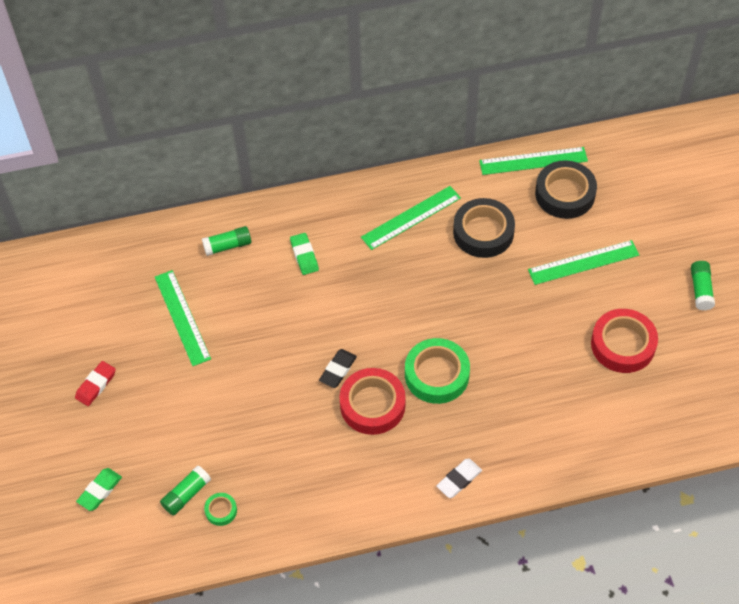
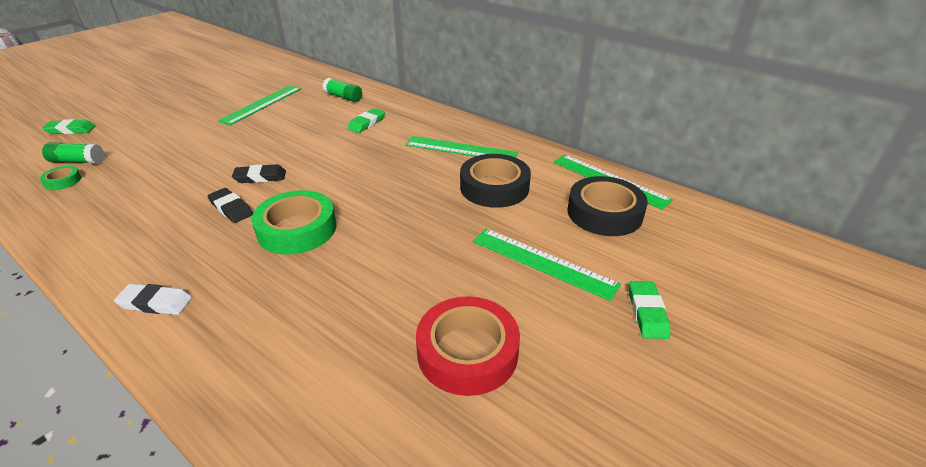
camera: 50 degrees right, 20 degrees down
red eraser [75,361,116,406] -> none
red tape [339,368,406,435] -> black eraser [207,188,253,223]
green glue stick [691,261,715,311] -> none
none -> green eraser [629,281,670,339]

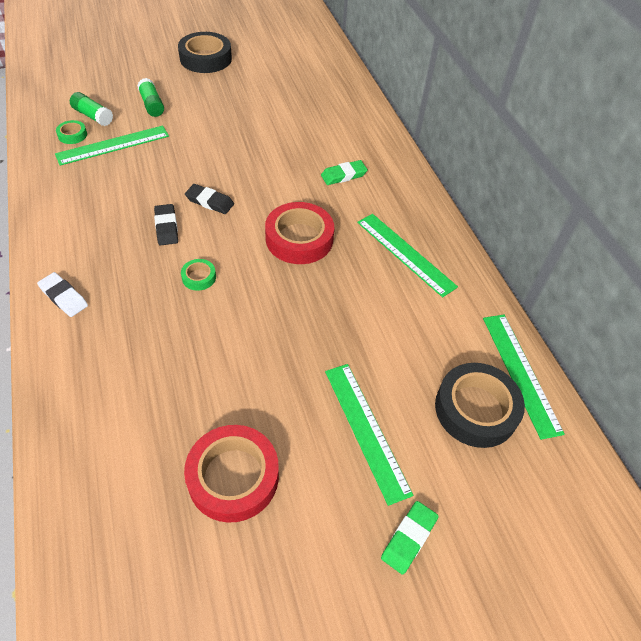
camera: 30 degrees right, 15 degrees up
green eraser [42,119,96,134] -> none
green ruler [218,85,301,125] -> green ruler moved to [55,126,169,166]
green tape [251,190,336,255] -> green tape [181,259,216,291], size x0.47
green glue stick [323,78,362,102] -> green glue stick moved to [137,78,164,117]
black tape [460,154,531,208] -> black tape moved to [178,32,232,73]
none -> red tape [265,202,334,264]

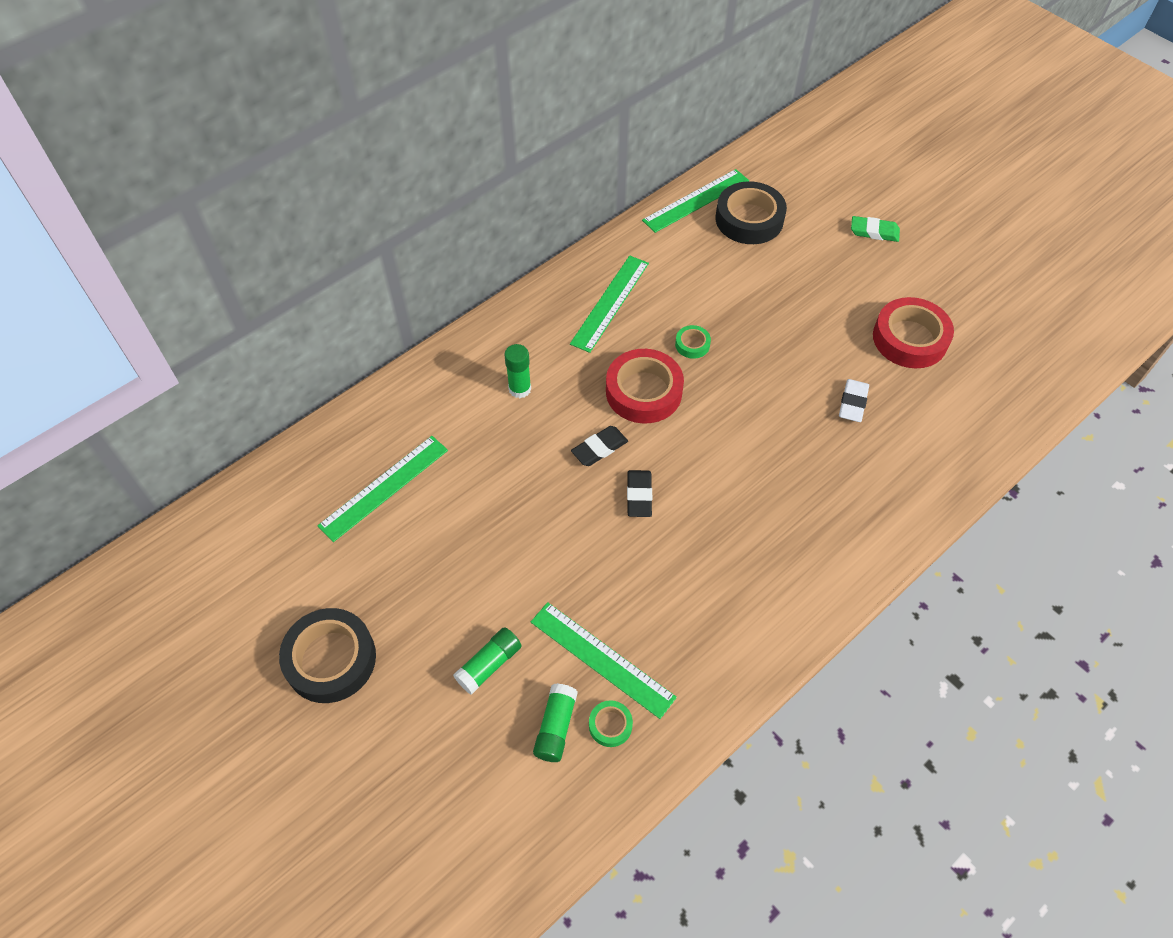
camera: 110 degrees left, 5 degrees up
white eraser [37,272,88,317] -> white eraser moved to [839,379,869,422]
black eraser [154,204,178,246] -> black eraser moved to [571,426,628,466]
green tape [181,259,216,291] -> green tape moved to [675,325,711,359]
green eraser [321,160,368,185] -> green glue stick [504,344,531,398]
green ruler [325,364,413,506] -> green ruler moved to [317,436,448,542]

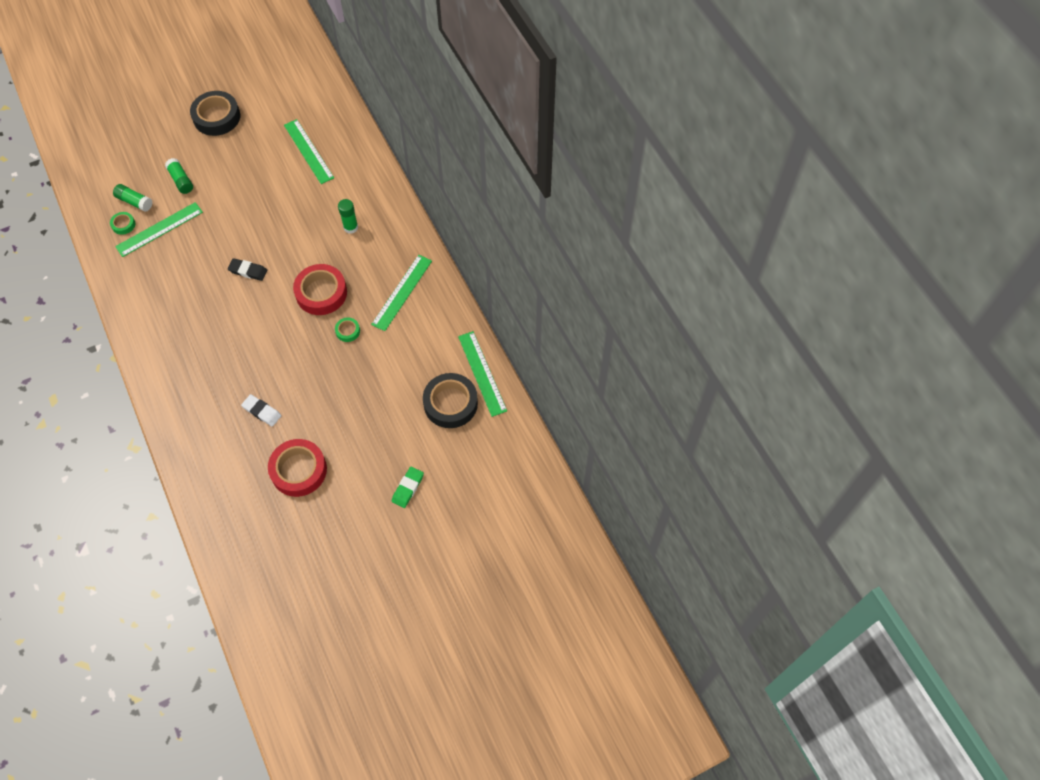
camera: 105 degrees right, 5 degrees up
green ruler [570,256,649,353] -> green ruler turned 75 degrees clockwise [371,255,432,331]
black eraser [571,426,628,466] -> none

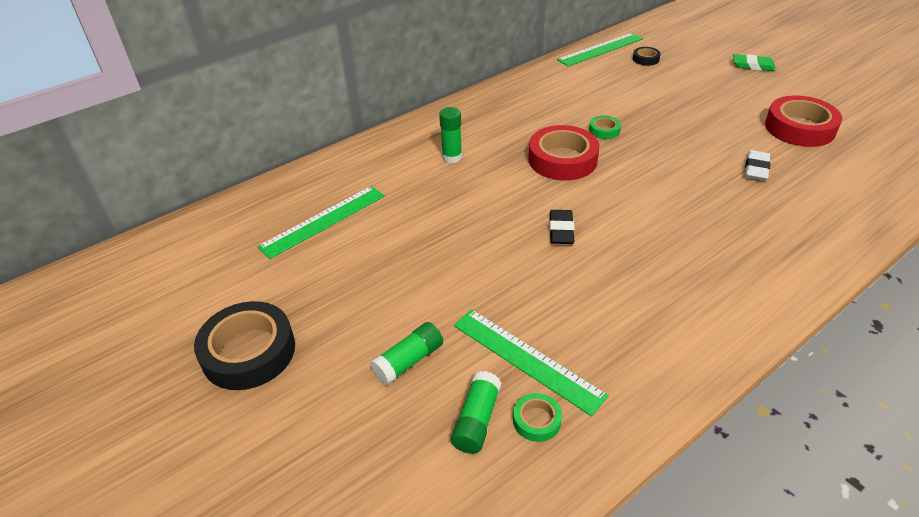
camera: 100 degrees left, 20 degrees down
green ruler [371,255,432,331] -> none
black tape [423,373,478,428] -> black tape [633,47,661,66], size x0.47

